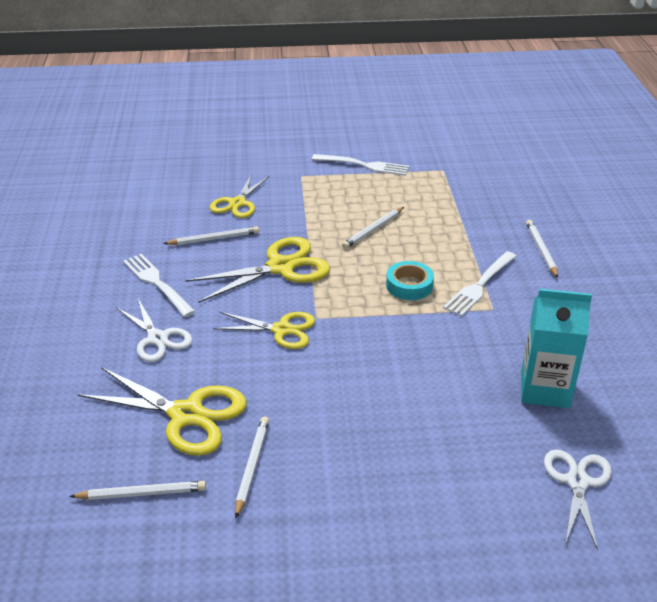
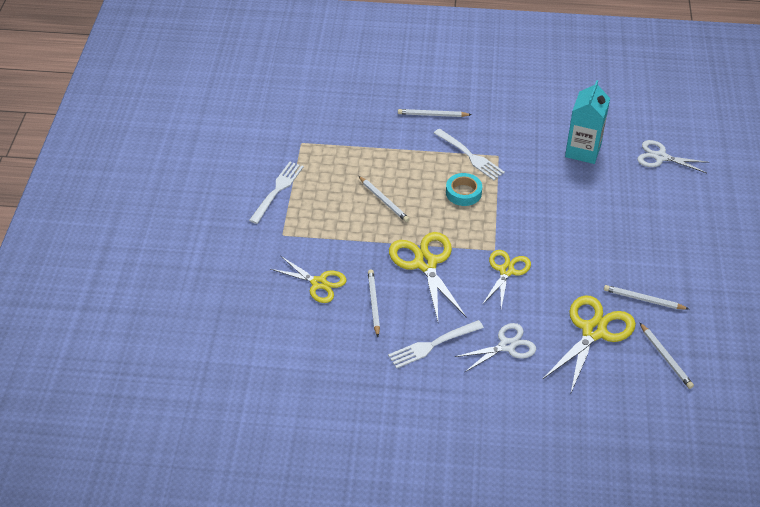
camera: 80 degrees left, 10 degrees up
white pencil [69,481,206,500] -> white pencil turned 150 degrees clockwise [640,323,694,389]

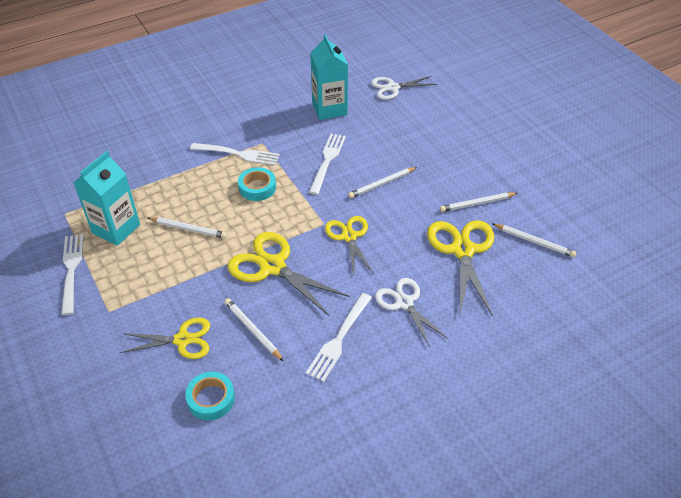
camera: 35 degrees left, 0 degrees up
white pencil [398,109,471,117] -> white pencil moved to [348,167,417,198]
white scissors [455,323,536,373] -> white scissors turned 60 degrees counterclockwise [375,278,448,347]
none -> turquoise carton [73,151,140,246]
none -> turquoise tape [185,372,235,421]
none -> white fork [309,133,346,195]

